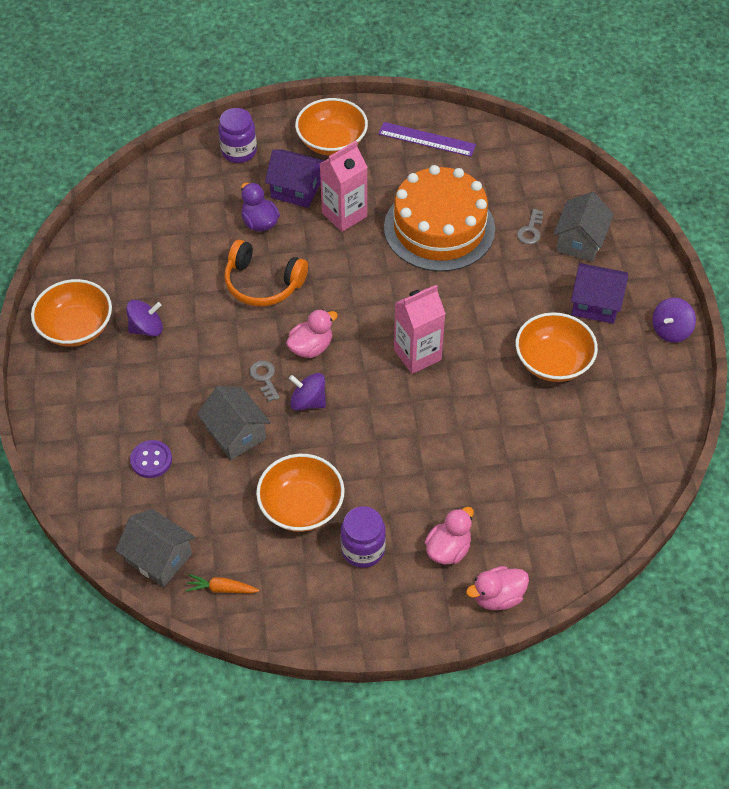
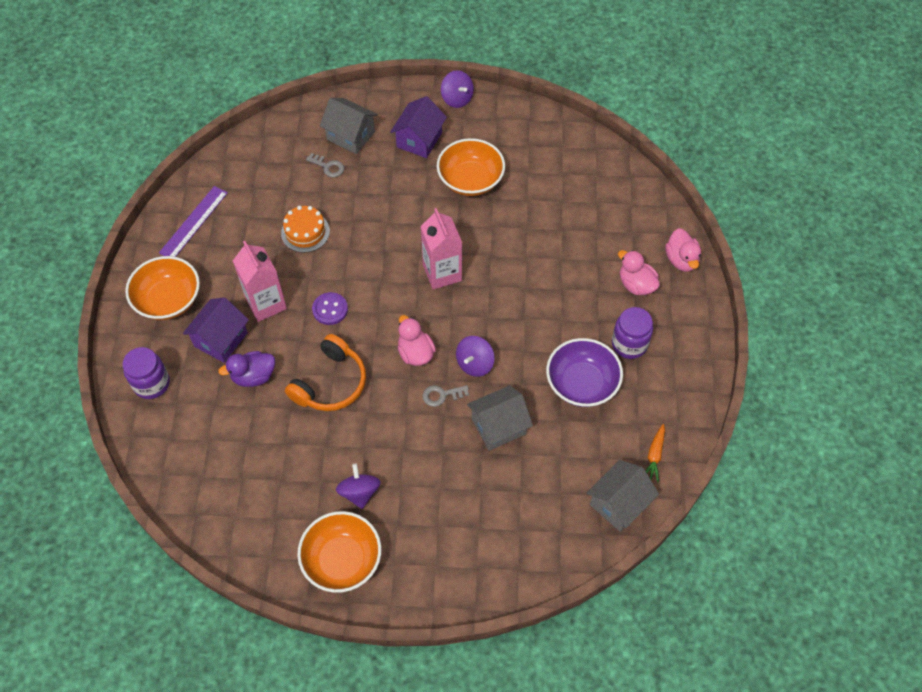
camera: 80 degrees left, 5 degrees up
purple button [130,440,172,478] -> purple button moved to [312,292,348,325]
orange bowl [256,454,345,532] -> purple bowl [546,338,623,407]
orange cake [384,165,495,272] -> orange cake [281,206,330,253], size x0.47

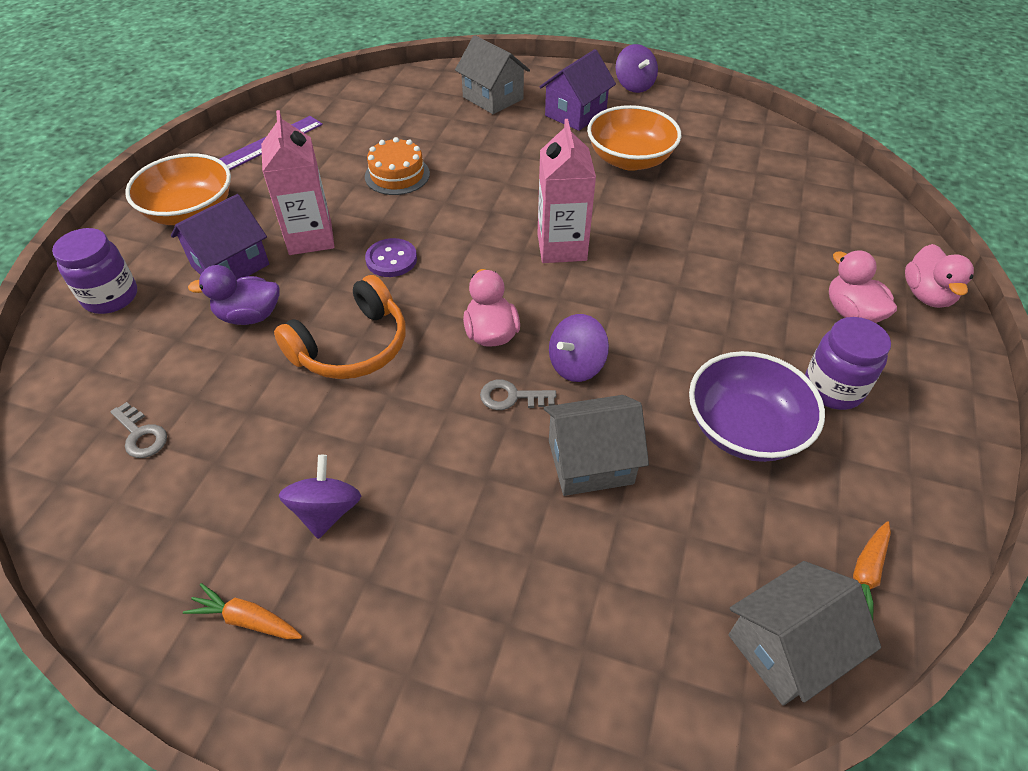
camera: 15 degrees right, 10 degrees down
orange bowl [297,511,381,593] -> orange carrot [183,583,302,639]
grey key [306,153,344,177] -> grey key moved to [110,402,167,458]

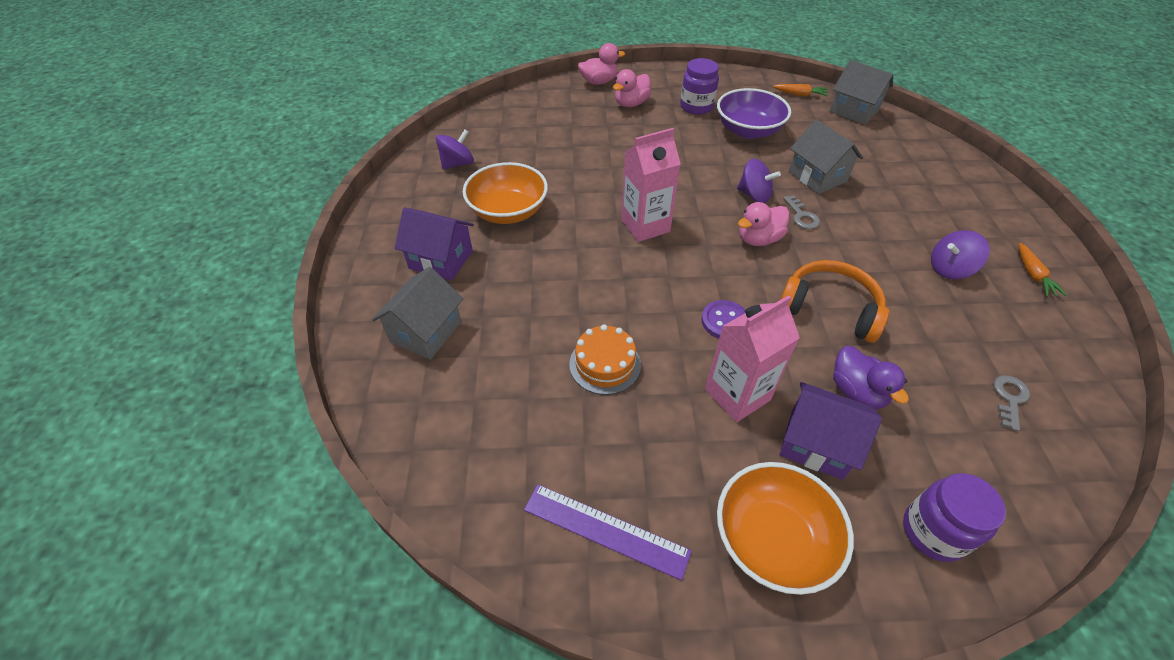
camera: 110 degrees left, 0 degrees up
purple spinning top [616,44,658,93] -> purple spinning top moved to [436,130,474,170]

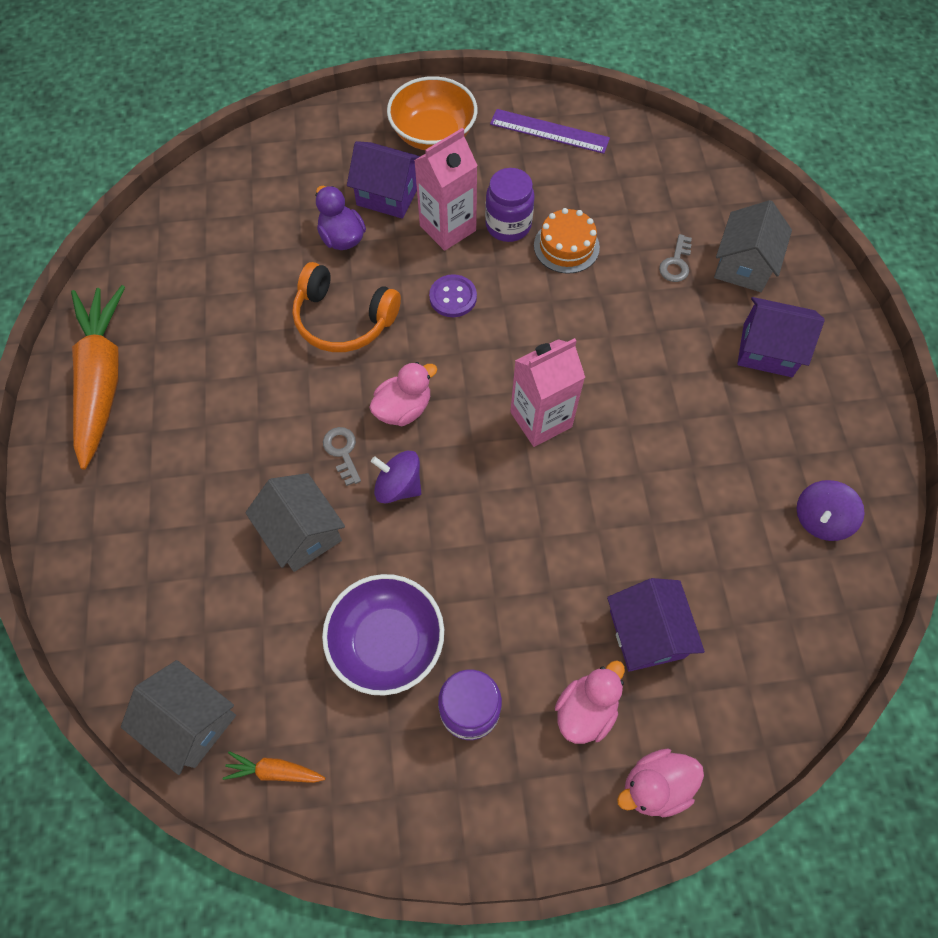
camera: 175 degrees right, 15 degrees up
orange bowl [463,162,548,224] -> none
purple jar [903,473,1006,562] -> purple jar moved to [485,168,535,242]
purple spinning top [931,230,990,279] -> none
grey key [994,375,1030,431] -> grey key moved to [659,234,692,282]
orange carrot [1019,243,1067,297] -> orange carrot [71,285,125,470], size x2.46
none -> purple house [607,578,705,672]

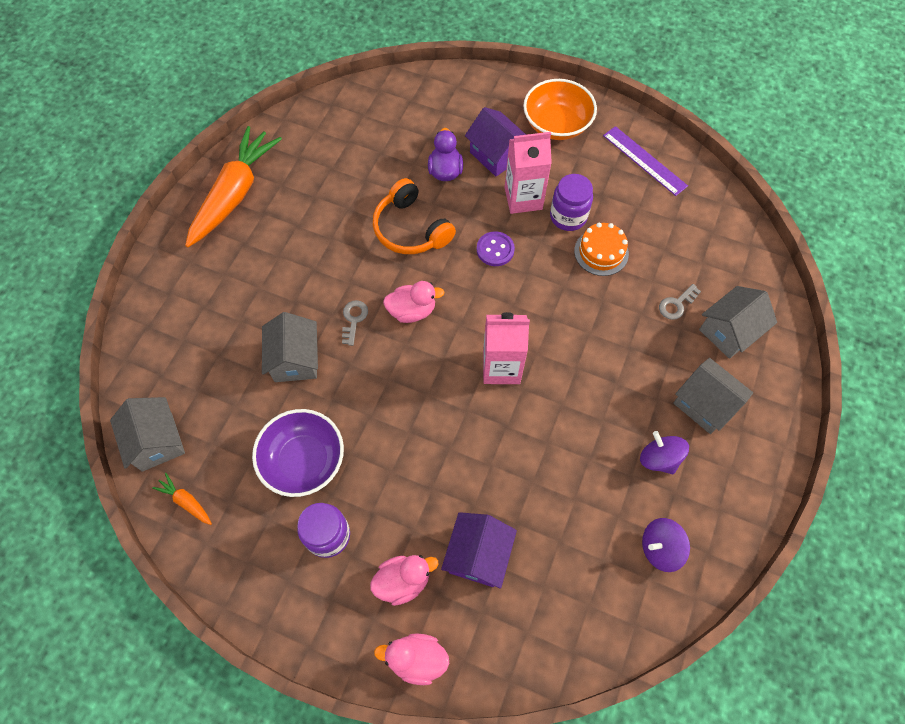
camera: 30 degrees right, 0 degrees up
purple spinning top [371,451,421,504] -> purple spinning top moved to [640,431,689,474]
purple house [737,297,825,377] -> grey house [673,358,753,434]

